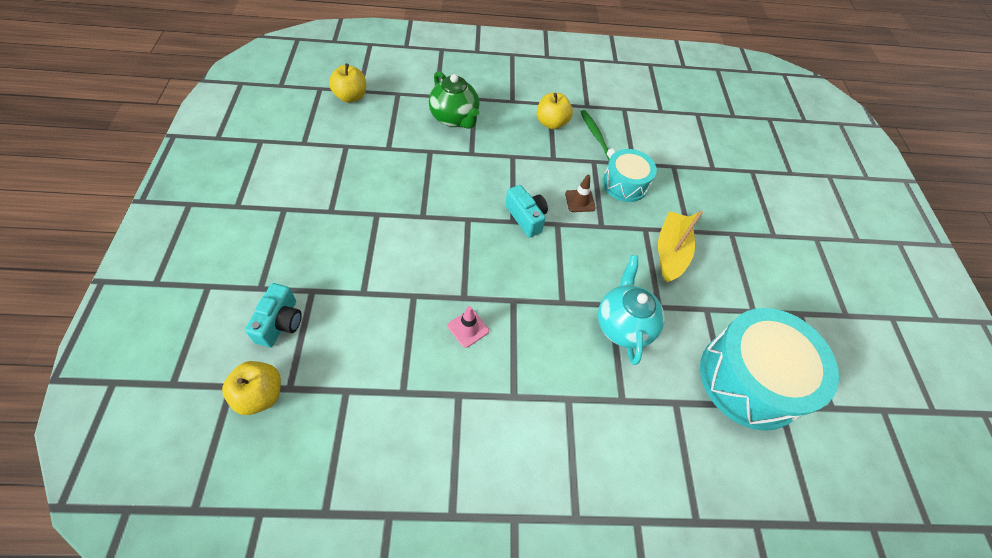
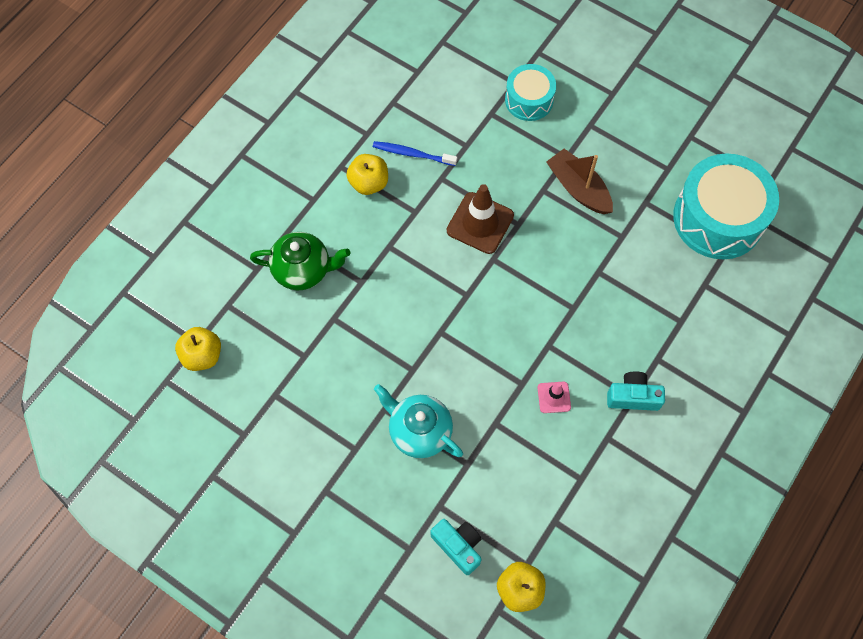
camera: 50 degrees left, 10 degrees up
turquoise camera [505,185,548,238] -> turquoise camera moved to [607,371,665,411]
brown traffic cone [565,175,596,212] -> brown traffic cone [447,184,514,254], size x1.86
green toothbrush [581,110,615,160] -> blue toothbrush [373,141,457,166]
turquoise teapot [598,255,665,365] -> turquoise teapot moved to [374,384,463,458]
turquoise drum [603,149,657,202] -> turquoise drum moved to [505,64,556,121]
yellow boat [658,211,703,282] -> brown boat [546,149,613,214]

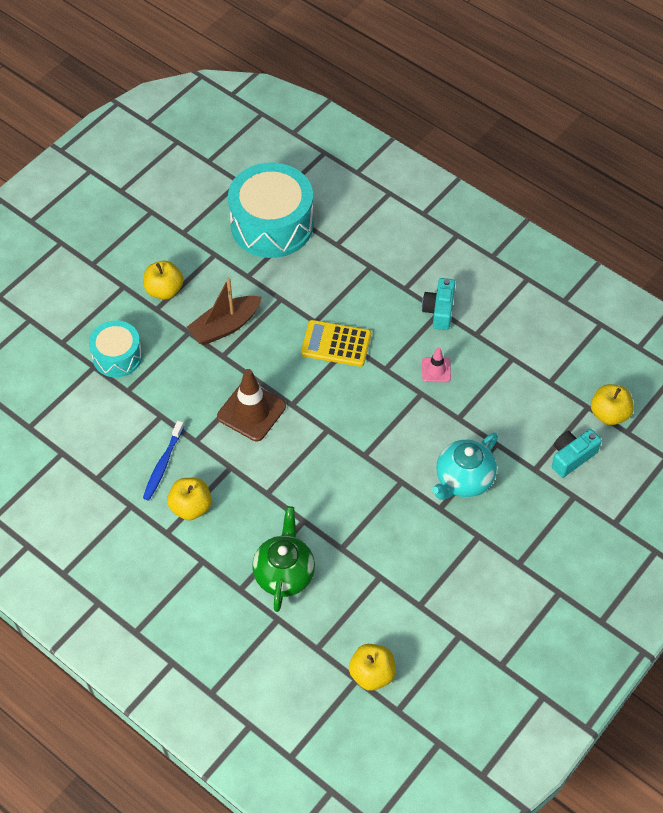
camera: 85 degrees left, 10 degrees down
none -> yellow apple [144,261,184,300]
none -> yellow calculator [301,320,371,367]

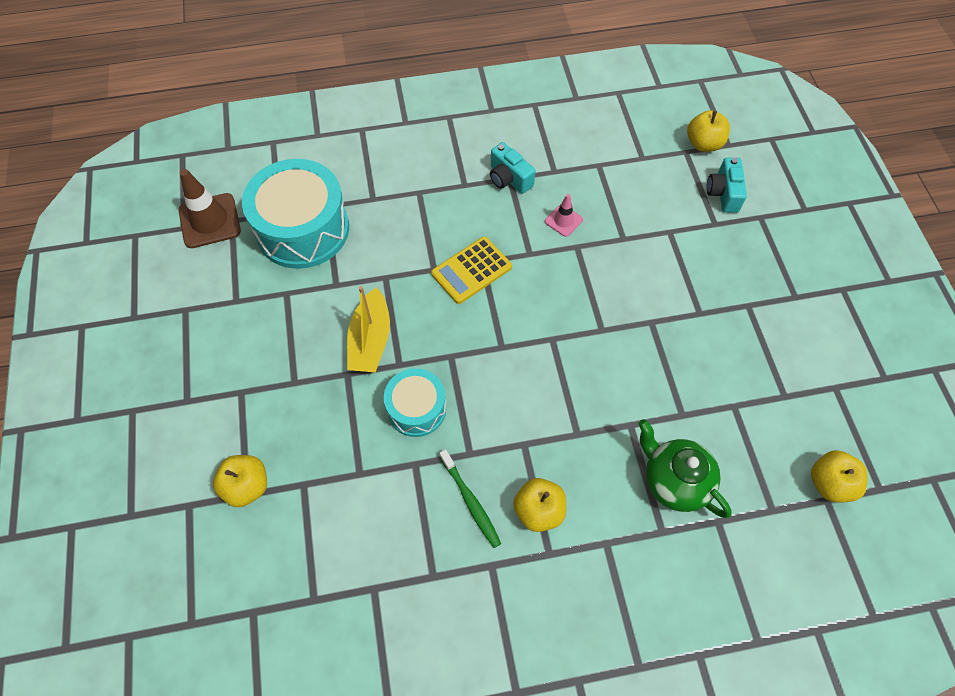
camera: 50 degrees left, 5 degrees up
turquoise drum [89,320,142,377] -> turquoise drum moved to [384,368,446,437]
blue toothbrush [143,421,184,500] -> green toothbrush [440,449,501,548]
yellow apple [144,261,184,300] -> yellow apple moved to [213,455,267,507]
brown boat [187,277,262,345] -> yellow boat [347,286,390,372]
brown traffic cone [217,369,286,441] -> brown traffic cone moved to [178,169,241,248]
turquoise teapot [432,433,498,500] -> none

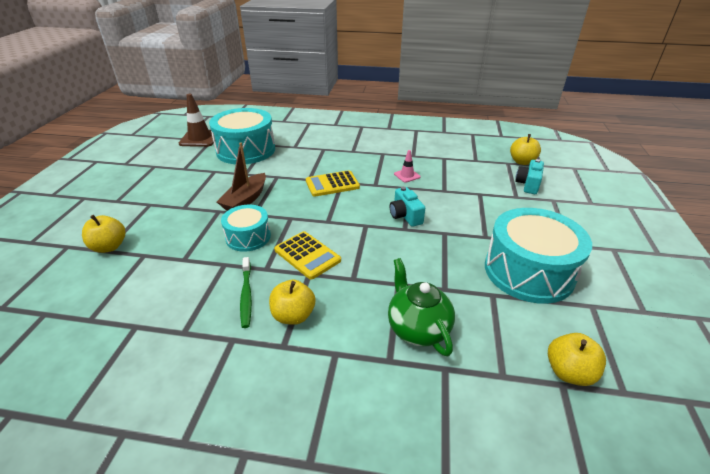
camera: 20 degrees right, 25 degrees down
yellow boat [347,286,390,372] -> brown boat [217,142,266,211]
turquoise camera [490,142,535,194] -> turquoise camera moved to [390,187,425,227]
none -> yellow calculator [274,231,341,280]
none -> turquoise drum [485,208,592,304]

